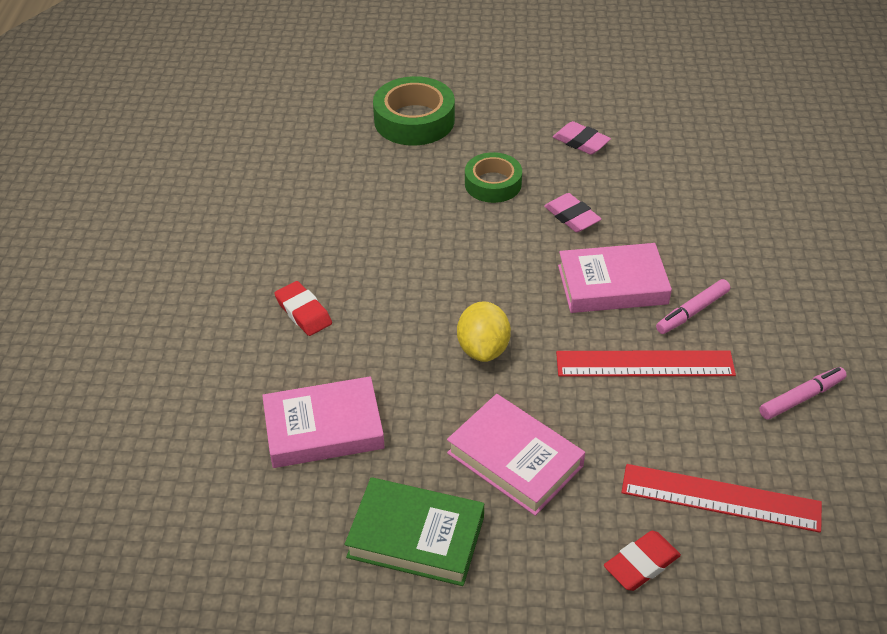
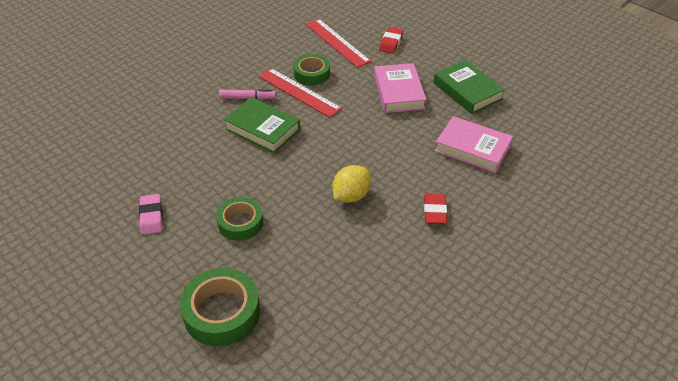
camera: 140 degrees left, 0 degrees up
yellow lemon [457,301,511,362] -> yellow lemon moved to [332,165,371,203]
pink eraser [544,193,601,232] -> none
pink book [558,243,672,313] -> green book [224,97,300,153]
red eraser [604,531,681,591] -> red eraser turned 75 degrees counterclockwise [379,27,403,54]
pink marker [759,367,847,420] -> none
none -> green tape [293,54,330,86]

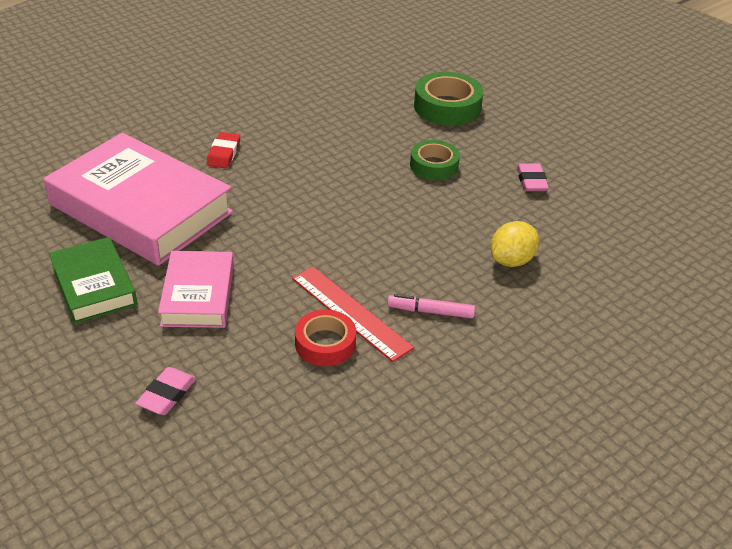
camera: 175 degrees left, 5 degrees down
green book [224,97,300,153] -> none
green tape [293,54,330,86] -> red tape [295,309,356,366]
red ruler [305,19,371,68] -> none
yellow lemon [332,165,371,203] -> yellow lemon moved to [491,221,539,267]
red eraser [379,27,403,54] -> pink eraser [136,367,196,415]
pink book [435,116,513,173] -> pink book [44,133,233,266], size x1.85

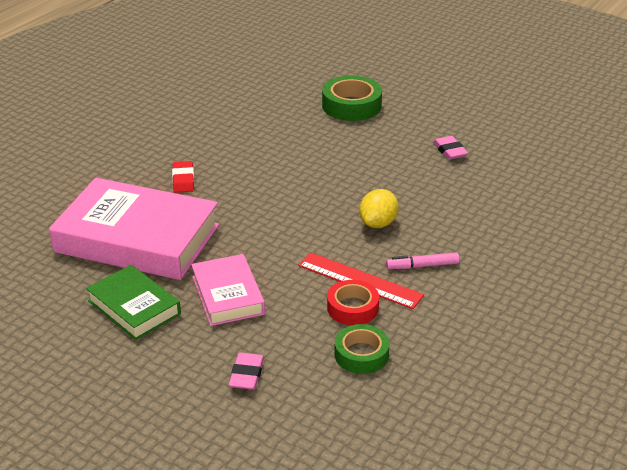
camera: 15 degrees left, 5 degrees down
green tape [410,140,460,180] -> green tape moved to [334,324,390,374]
yellow lemon [491,221,539,267] -> yellow lemon moved to [359,189,398,228]

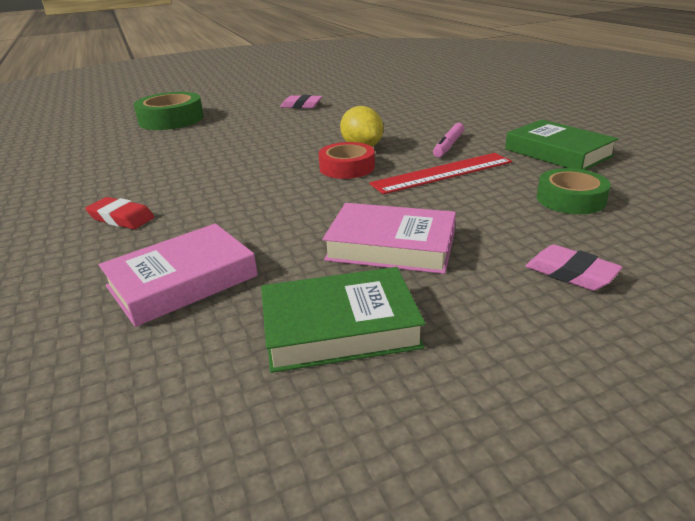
camera: 55 degrees left, 5 degrees down
pink book [49,178,219,280] -> pink book [99,223,258,327], size x0.54
red tape [327,280,379,325] -> red tape moved to [318,142,375,179]
none -> green book [505,120,618,170]

